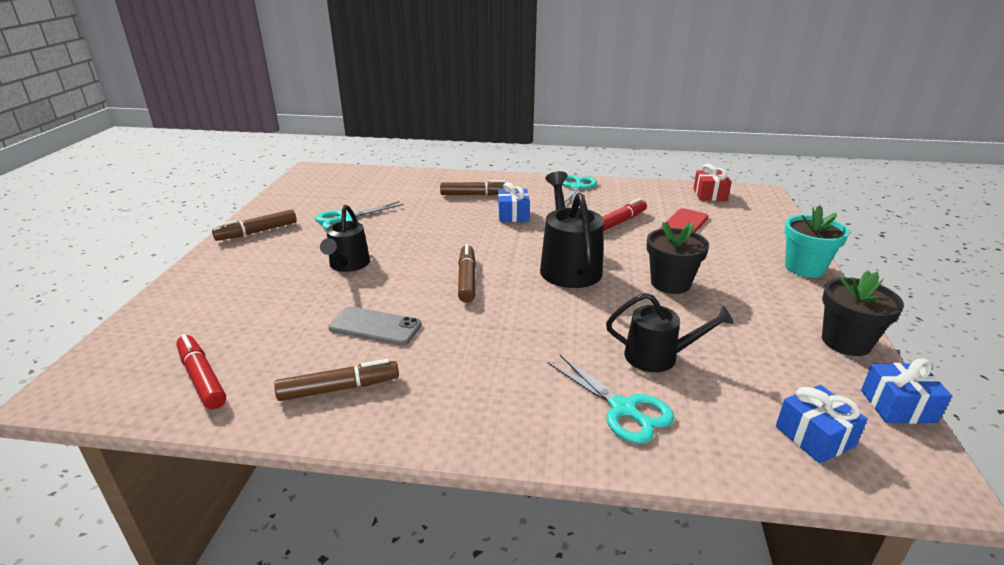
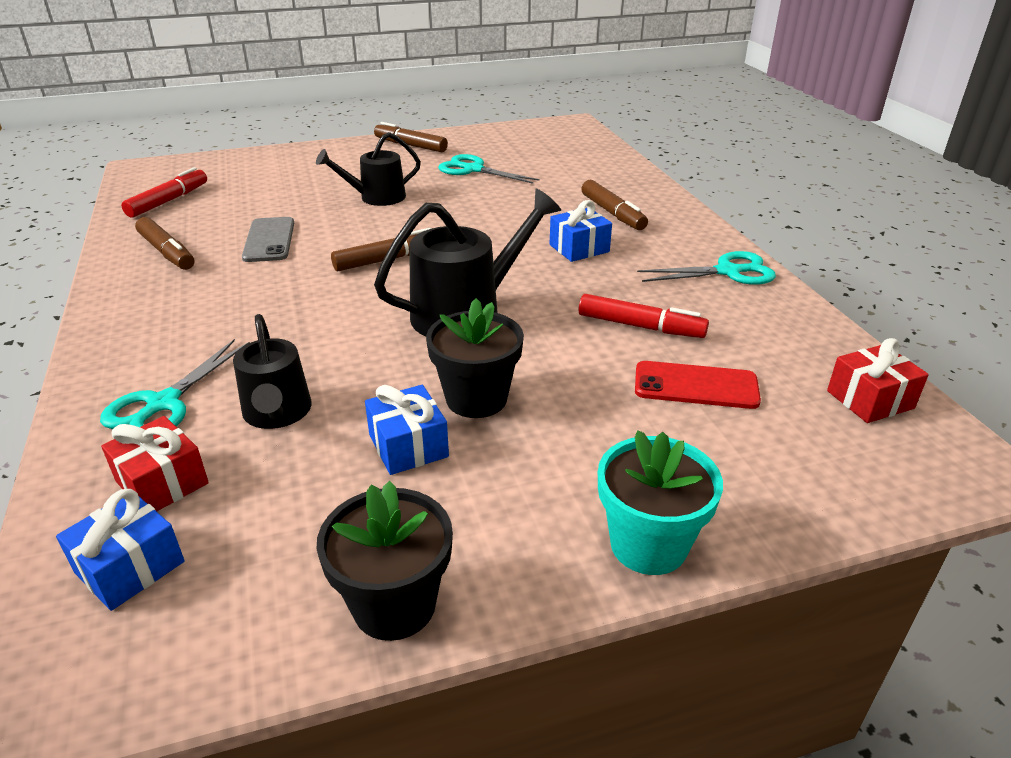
camera: 65 degrees right, 5 degrees up
blue gift [861,359,952,424] -> blue gift moved to [365,385,449,475]
none -> red gift [101,416,209,512]

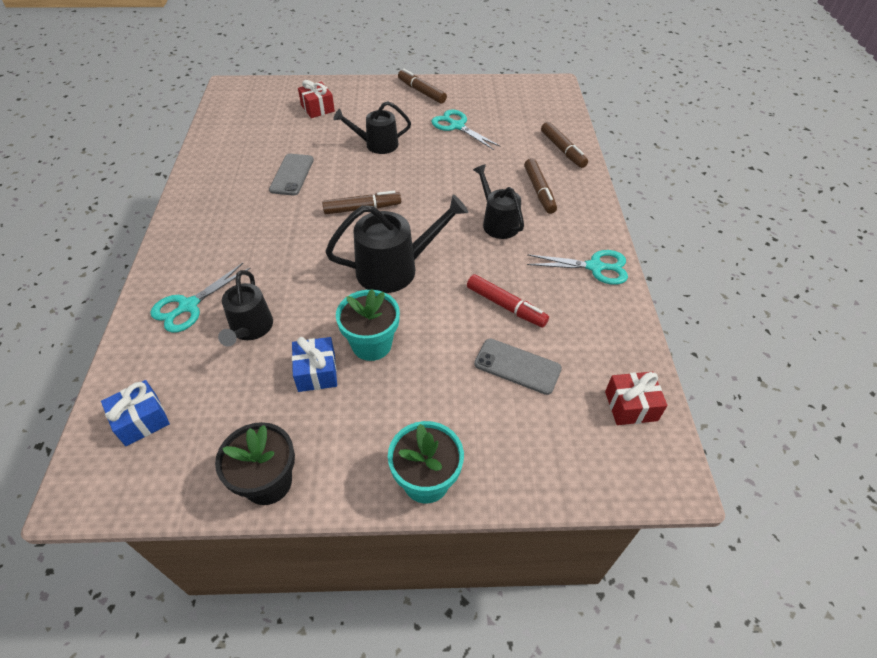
camera: 15 degrees right, 15 degrees up
red gift [101,416,209,512] -> red gift moved to [298,80,335,118]
red marker [121,167,207,218] -> none
brown marker [135,217,194,270] -> brown marker moved to [541,122,588,168]
black flower pot [426,298,524,418] -> turquoise flower pot [336,289,400,361]
blue gift [549,200,612,262] -> black watering can [473,164,524,239]
red phone [635,361,761,409] -> grey phone [474,339,562,395]

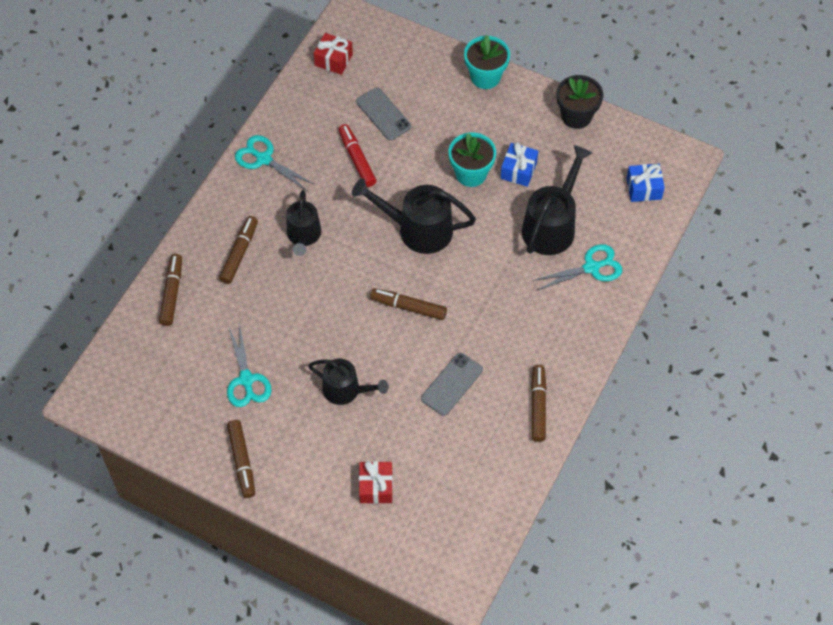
camera: 150 degrees left, 10 degrees up
black watering can [218,270,273,346] -> black watering can [522,145,592,255], size x1.52
none -> brown marker [531,365,547,442]

